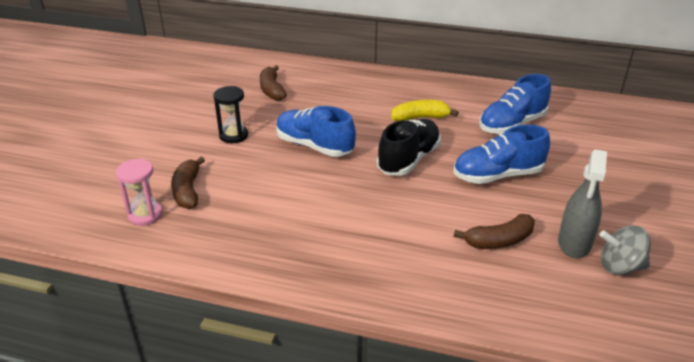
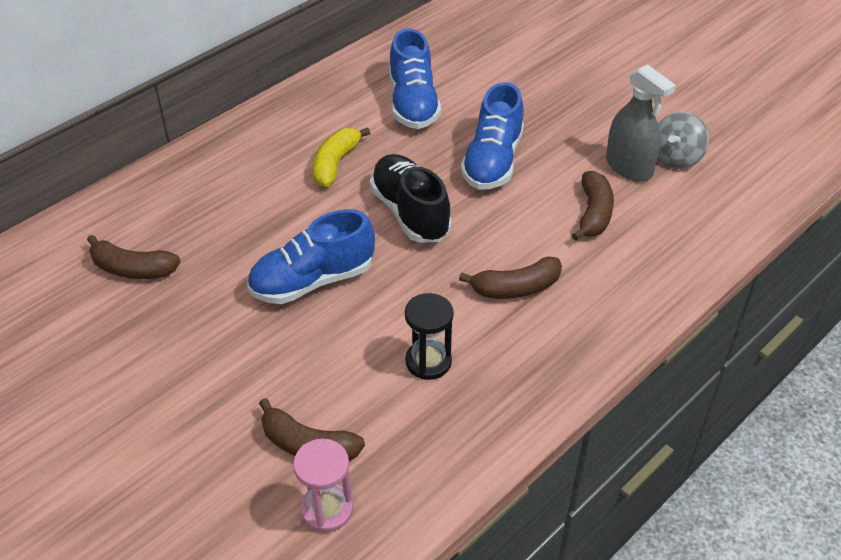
camera: 60 degrees left, 10 degrees up
black hourglass [213,86,248,143] -> black hourglass moved to [405,293,454,380]
none -> brown banana [459,257,562,299]

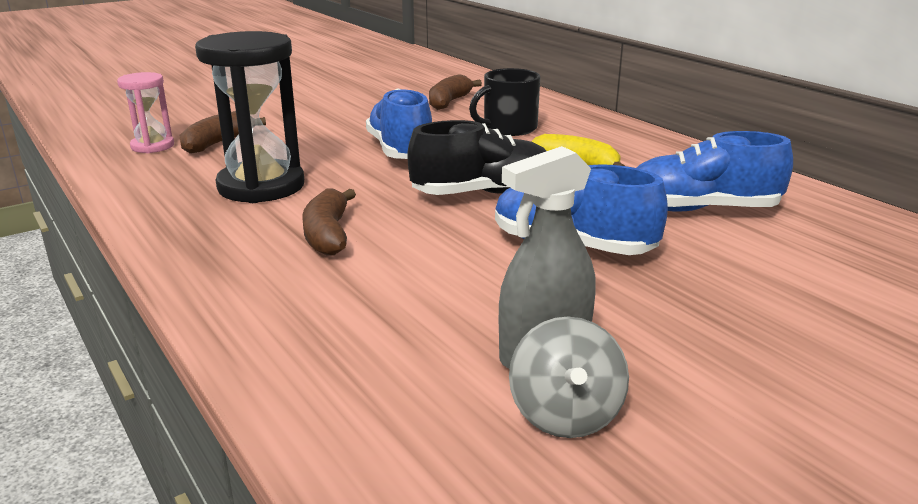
camera: 100 degrees right, 20 degrees down
black hourglass [405,293,454,380] -> black hourglass [195,31,304,203], size x1.82
brown banana [572,171,614,241] -> none
grey spinning top [658,112,709,169] -> grey spinning top turned 135 degrees counterclockwise [509,317,629,438]
none -> black mug [469,68,540,136]

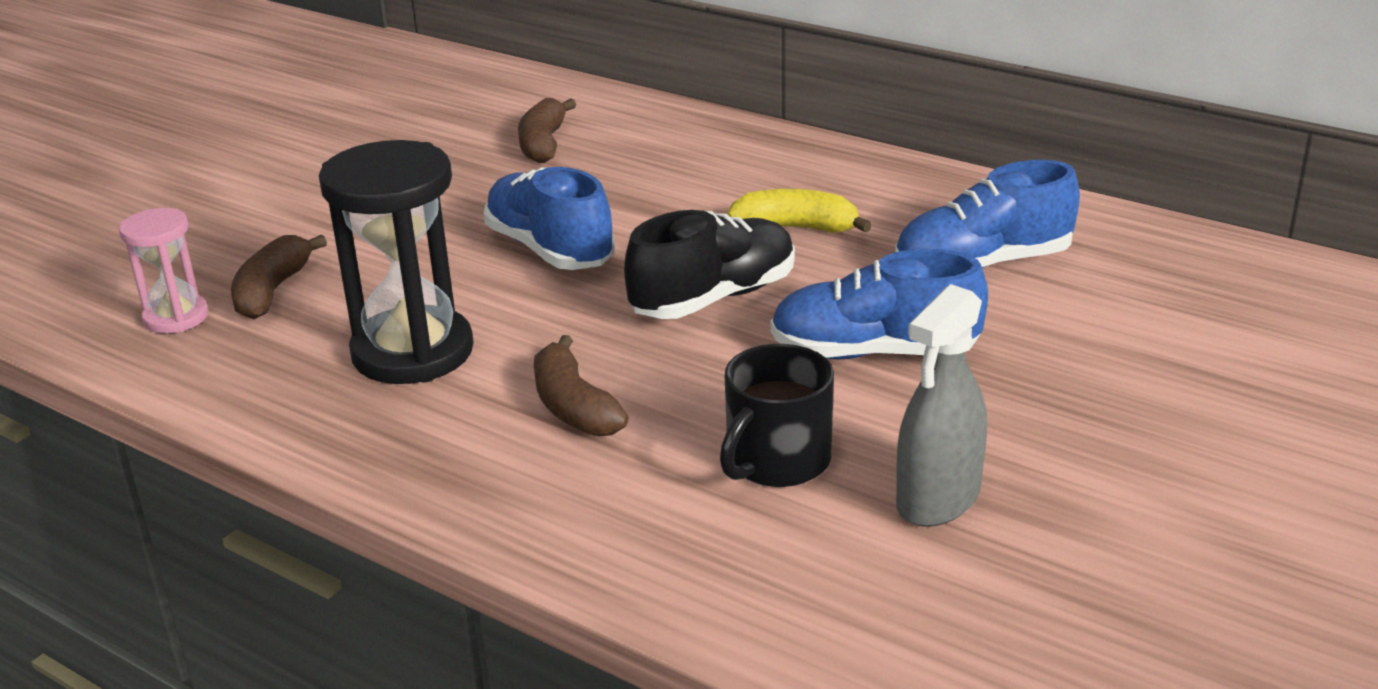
camera: 20 degrees left, 5 degrees up
black mug [469,68,540,136] -> black mug moved to [720,344,834,487]
grey spinning top [509,317,629,438] -> none

